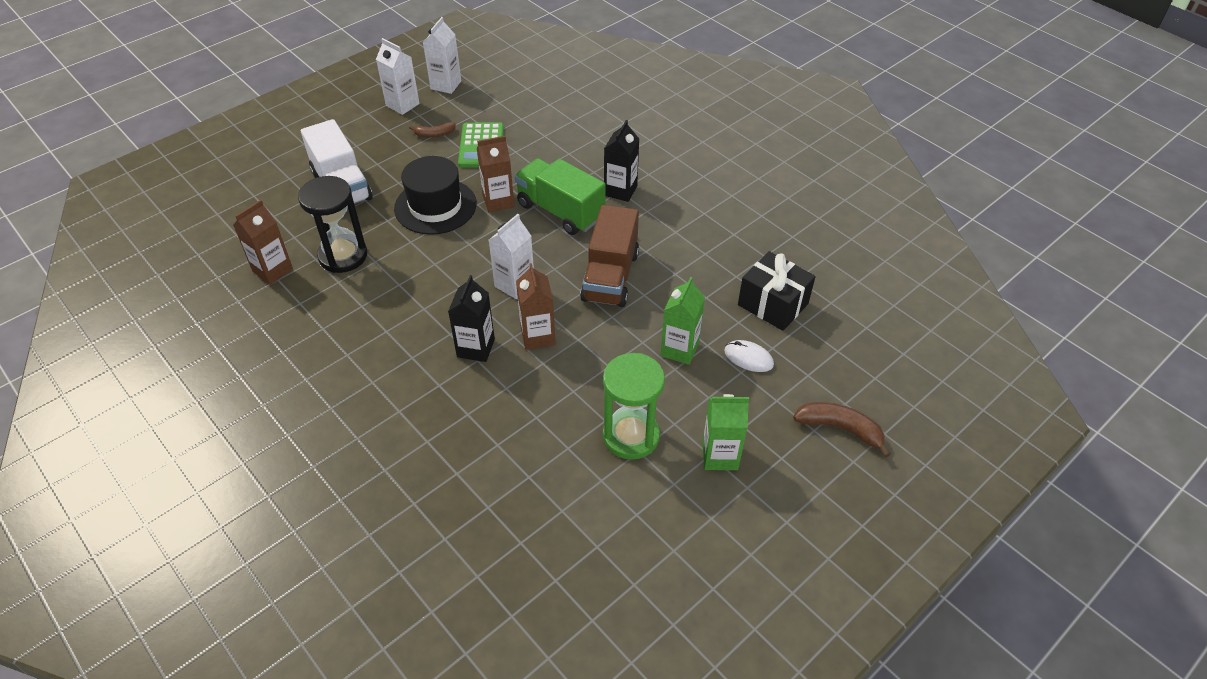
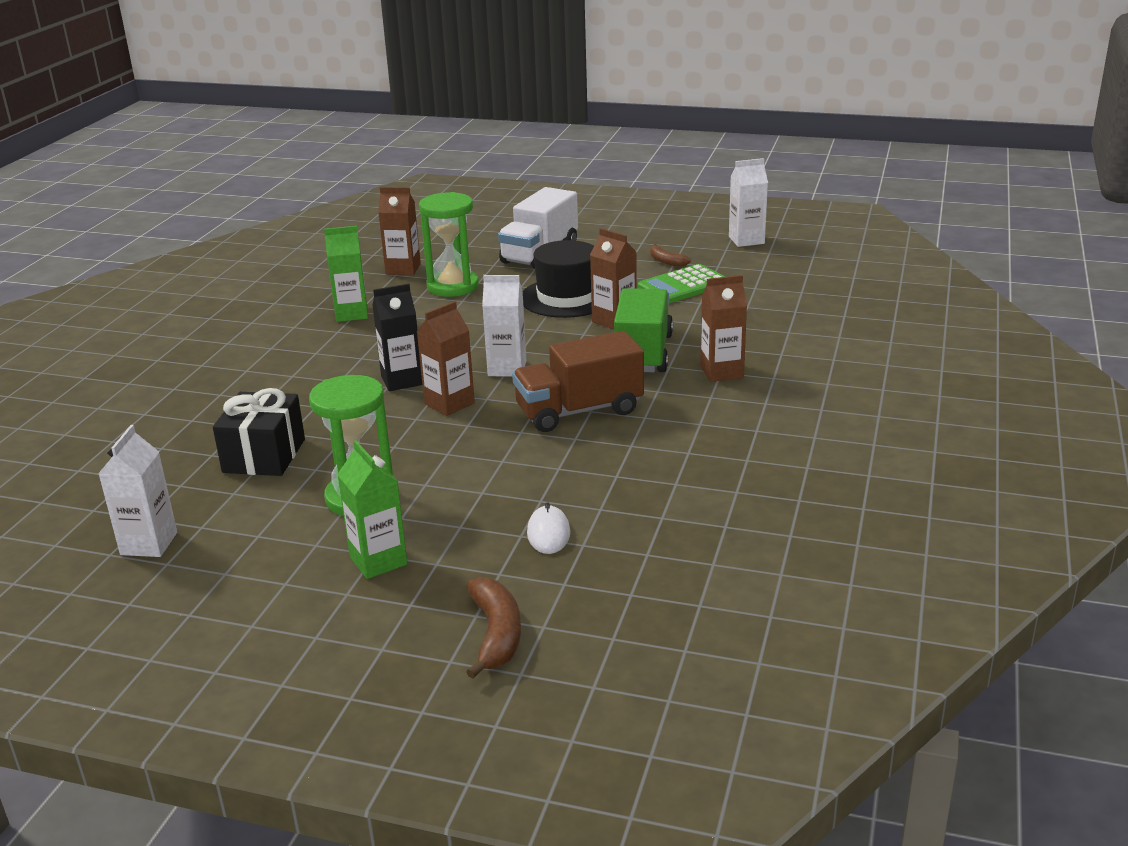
camera: 60 degrees right, 20 degrees down
black hourglass [298,176,367,273] -> green hourglass [419,192,479,297]
white carton [376,38,420,115] -> white carton moved to [98,425,177,557]
black carton [604,120,639,202] -> brown carton [700,275,747,382]
green carton [661,277,705,365] -> green carton moved to [324,226,368,322]
black gift [738,251,816,331] -> black gift moved to [213,388,305,476]

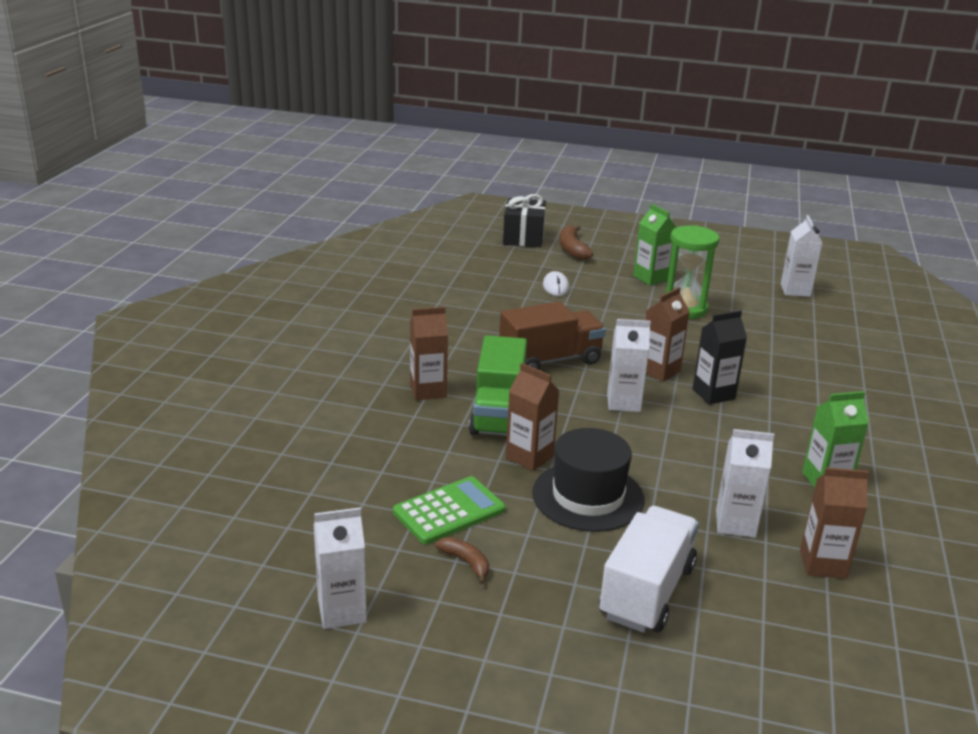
camera: 175 degrees right, 0 degrees up
black gift [213,388,305,476] -> black gift moved to [503,194,546,247]
green hourglass [419,192,479,297] -> white carton [716,429,774,538]

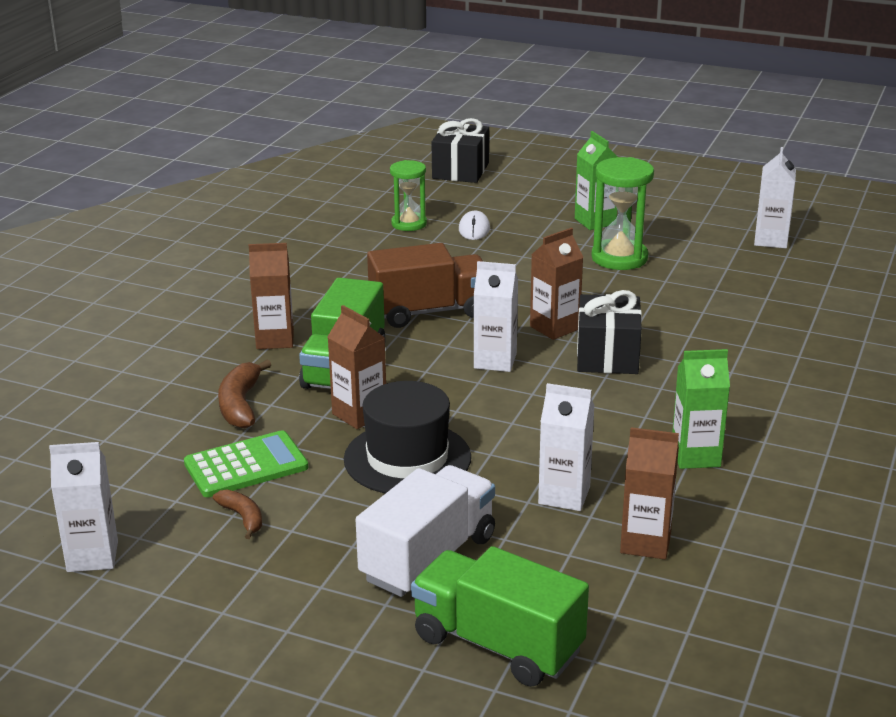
camera: 10 degrees right, 0 degrees up
brown banana [559,225,593,260] -> brown banana moved to [218,360,271,428]
black carton [692,310,747,405] -> black gift [577,290,642,374]
none -> green hourglass [390,160,427,231]
none -> green truck [411,546,589,687]

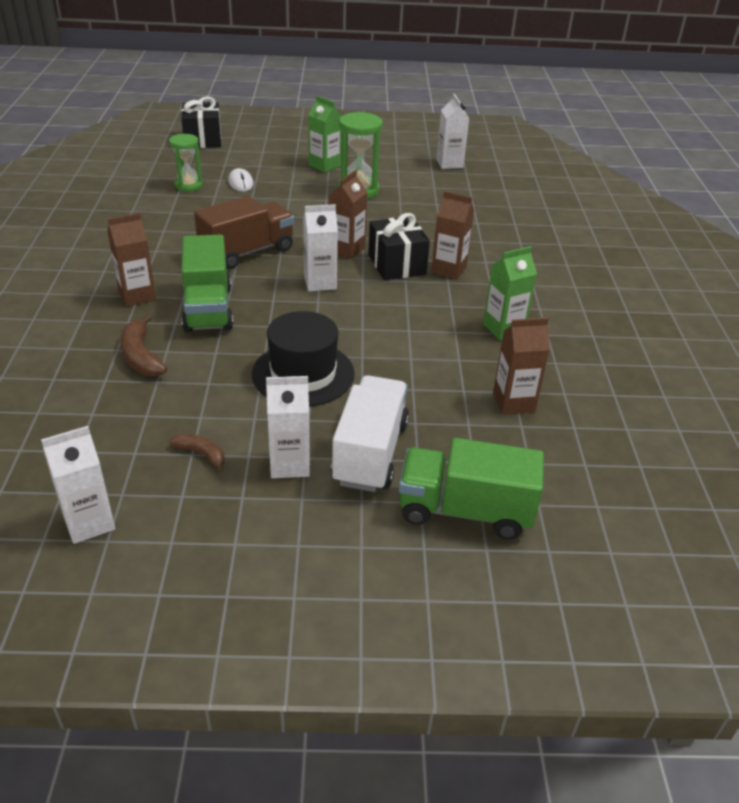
camera: 25 degrees left, 10 degrees up
green calculator [184,430,308,497] -> none
brown carton [328,305,386,429] -> brown carton moved to [431,191,474,279]
white carton [538,383,595,511] -> white carton moved to [266,376,310,478]

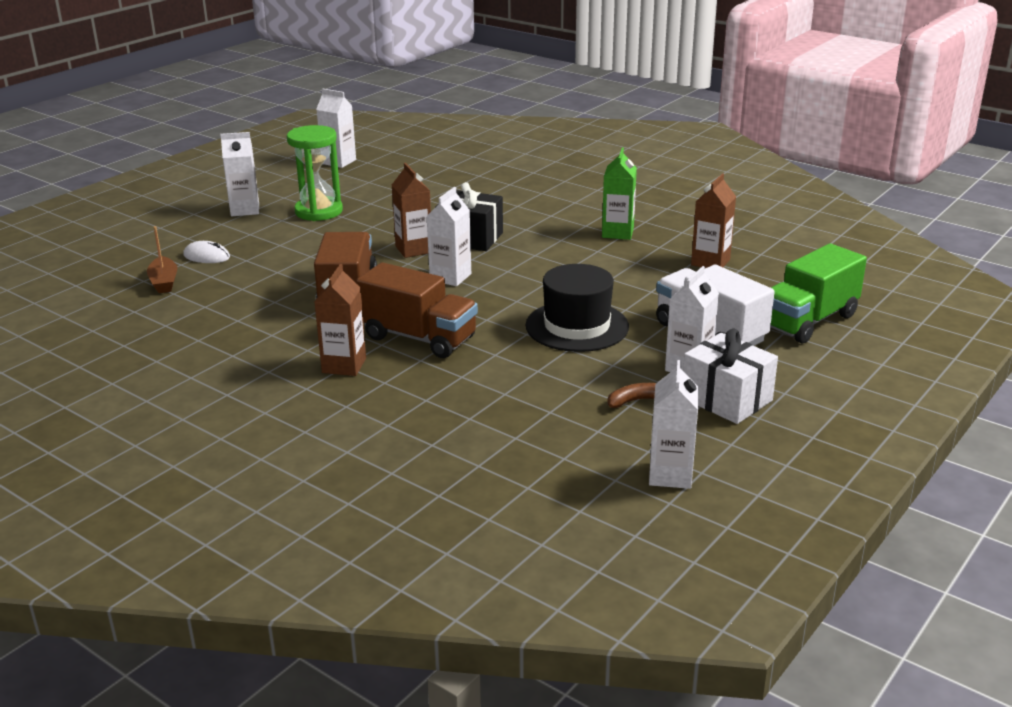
camera: 50 degrees left, 10 degrees down
brown banana [120,314,167,376] -> none
green hourglass [169,134,203,192] -> brown boat [147,226,177,293]
black gift [181,97,221,148] -> none
green truck [181,235,233,332] -> brown truck [356,262,478,358]
green carton [308,96,342,173] -> white carton [220,132,259,216]
brown carton [431,191,474,279] -> none
none -> white gift [683,329,778,424]

